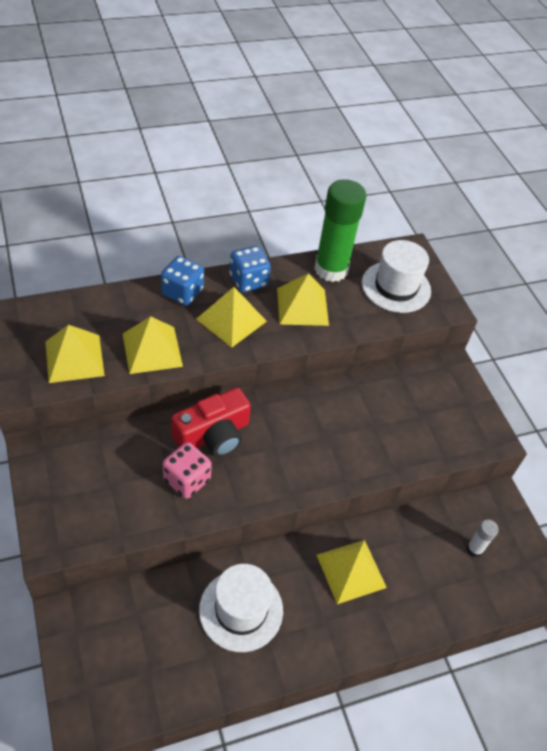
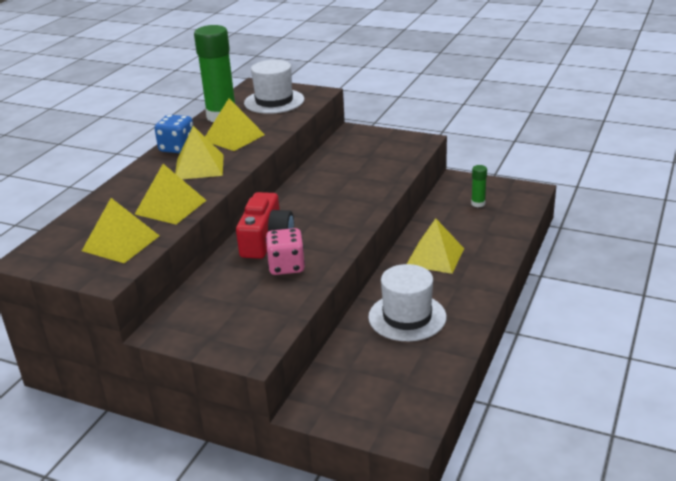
camera: 40 degrees left, 20 degrees down
blue dice [161,256,204,306] -> none
white glue stick [466,520,499,557] -> green glue stick [471,165,487,207]

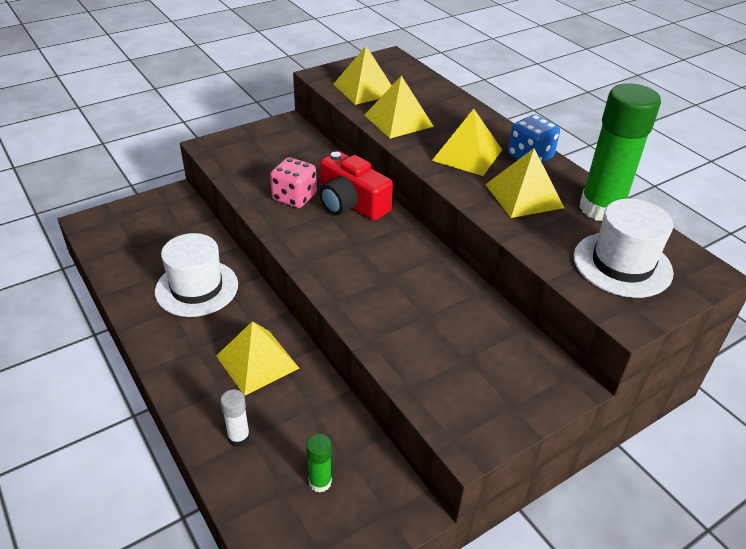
camera: 120 degrees right, 10 degrees up
none -> white glue stick [220,389,250,447]

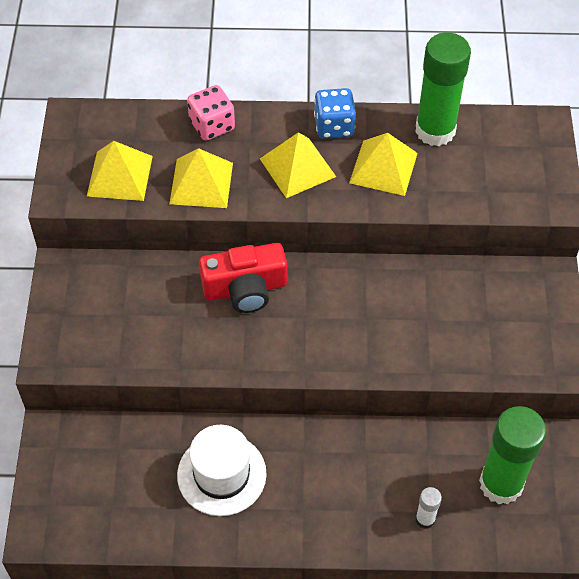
camera: 55 degrees left, 15 degrees up
yellow pyramid [216,321,299,396] -> none
pink dice [270,157,317,208] -> pink dice moved to [187,85,235,141]
green glue stick [306,434,332,493] -> green glue stick [479,406,546,504], size x2.25
white hat [573,199,673,298] -> none

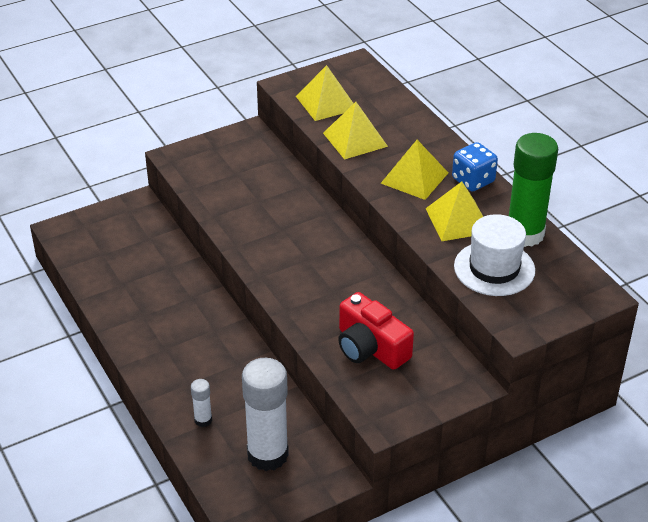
camera: 60 degrees right, 15 degrees down
white hat [177,425,267,516] -> white hat moved to [454,214,535,296]
pink dice [187,85,235,141] -> none
red camera [199,243,287,313] -> red camera moved to [338,292,414,370]
green glue stick [479,406,546,504] -> white glue stick [242,358,289,471]

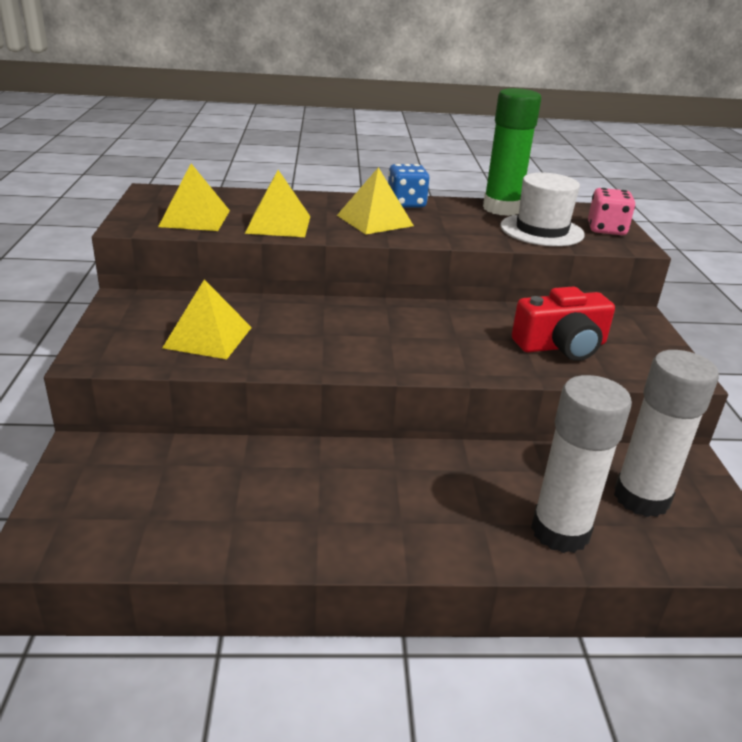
camera: 65 degrees left, 10 degrees down
white glue stick [191,379,212,427] -> white glue stick [531,375,632,553], size x2.25
yellow pyramid [425,182,483,241] -> yellow pyramid moved to [162,280,252,359]
none -> pink dice [588,188,635,235]

